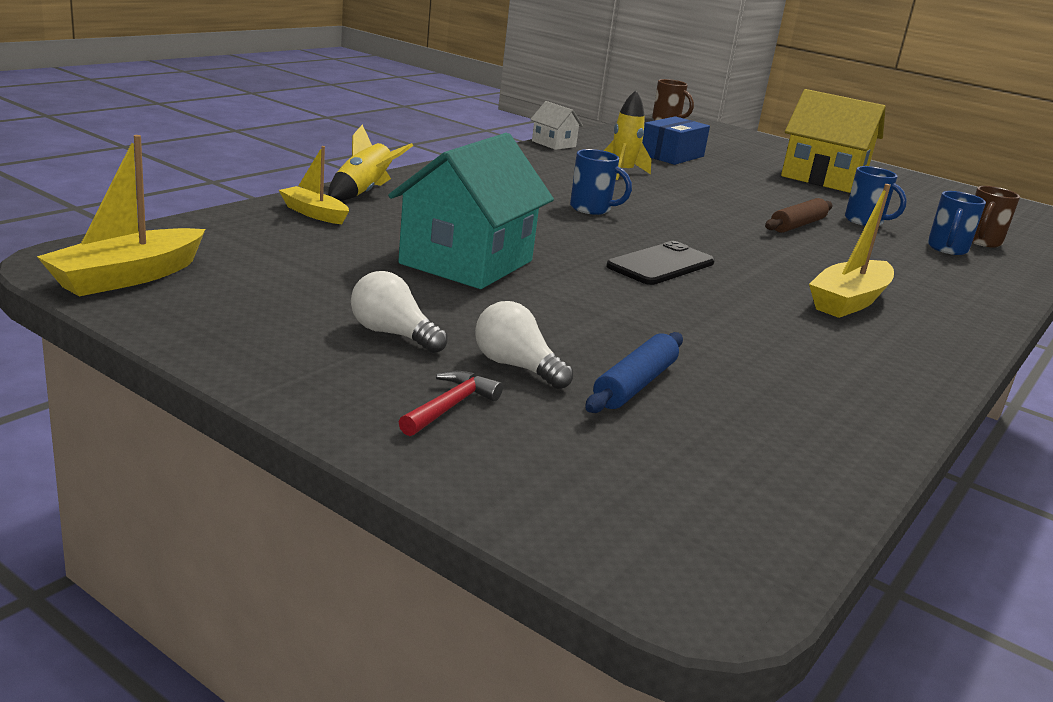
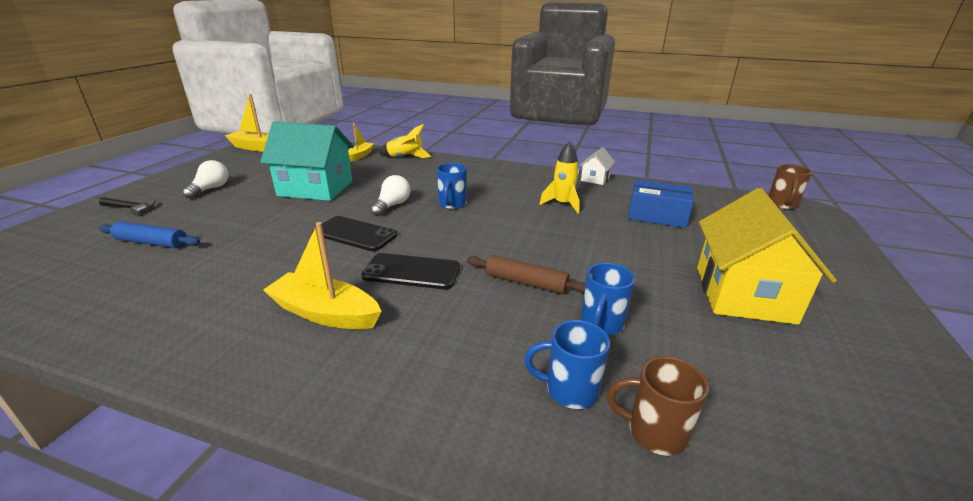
camera: 75 degrees right, 5 degrees up
red hammer [399,371,503,436] -> black hammer [99,197,156,216]
white light bulb [475,301,573,389] -> white light bulb moved to [371,175,411,216]
none -> black phone [361,253,460,289]

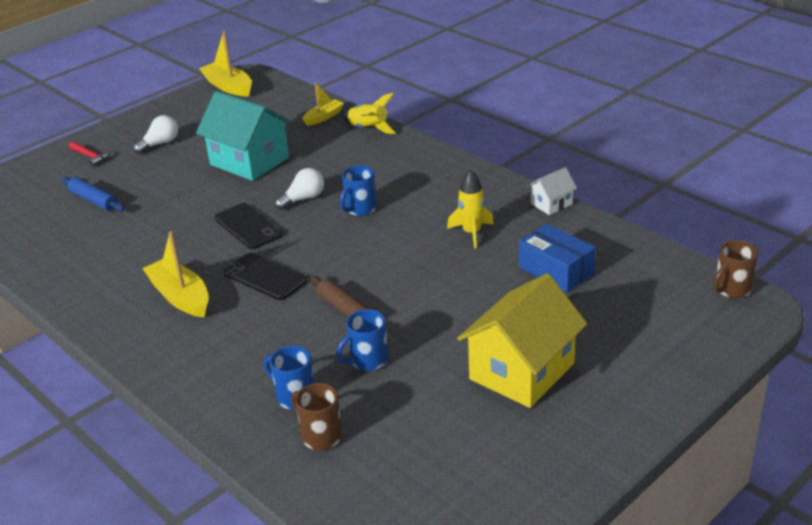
camera: 30 degrees right, 5 degrees up
black hammer [99,197,156,216] -> red hammer [69,142,110,167]

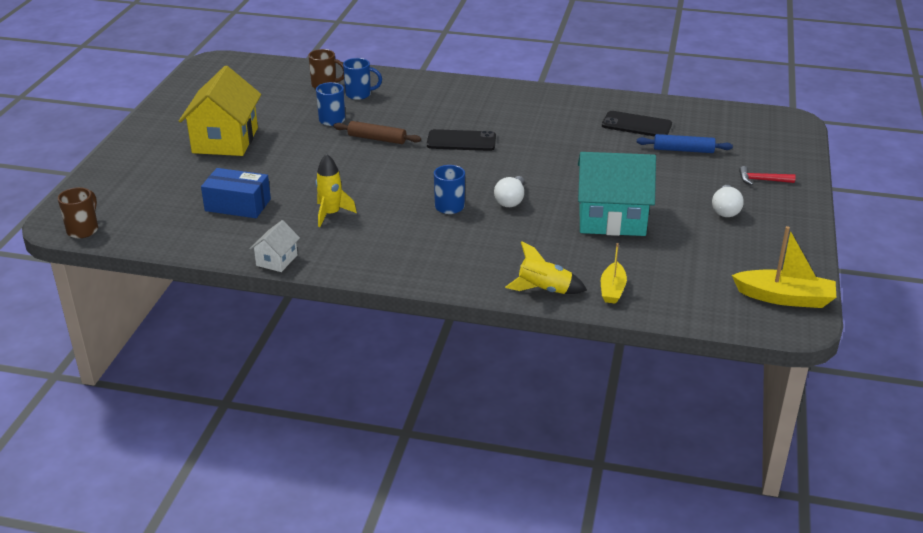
camera: 145 degrees right, 0 degrees up
yellow boat [142,231,209,317] -> none
black phone [214,203,283,249] -> black phone moved to [602,111,672,136]

